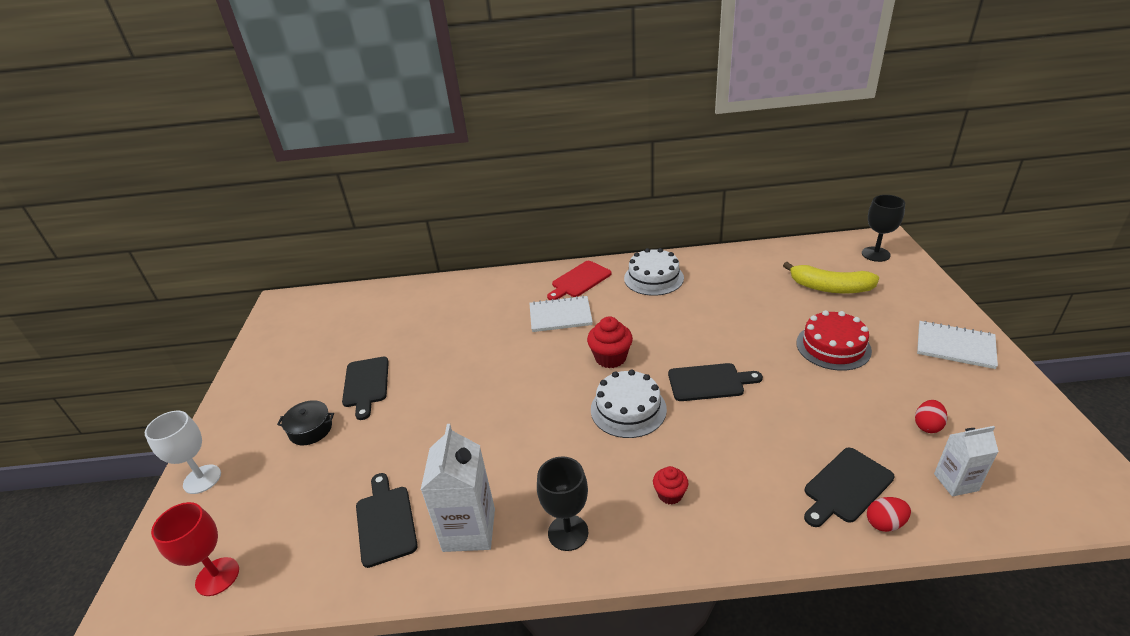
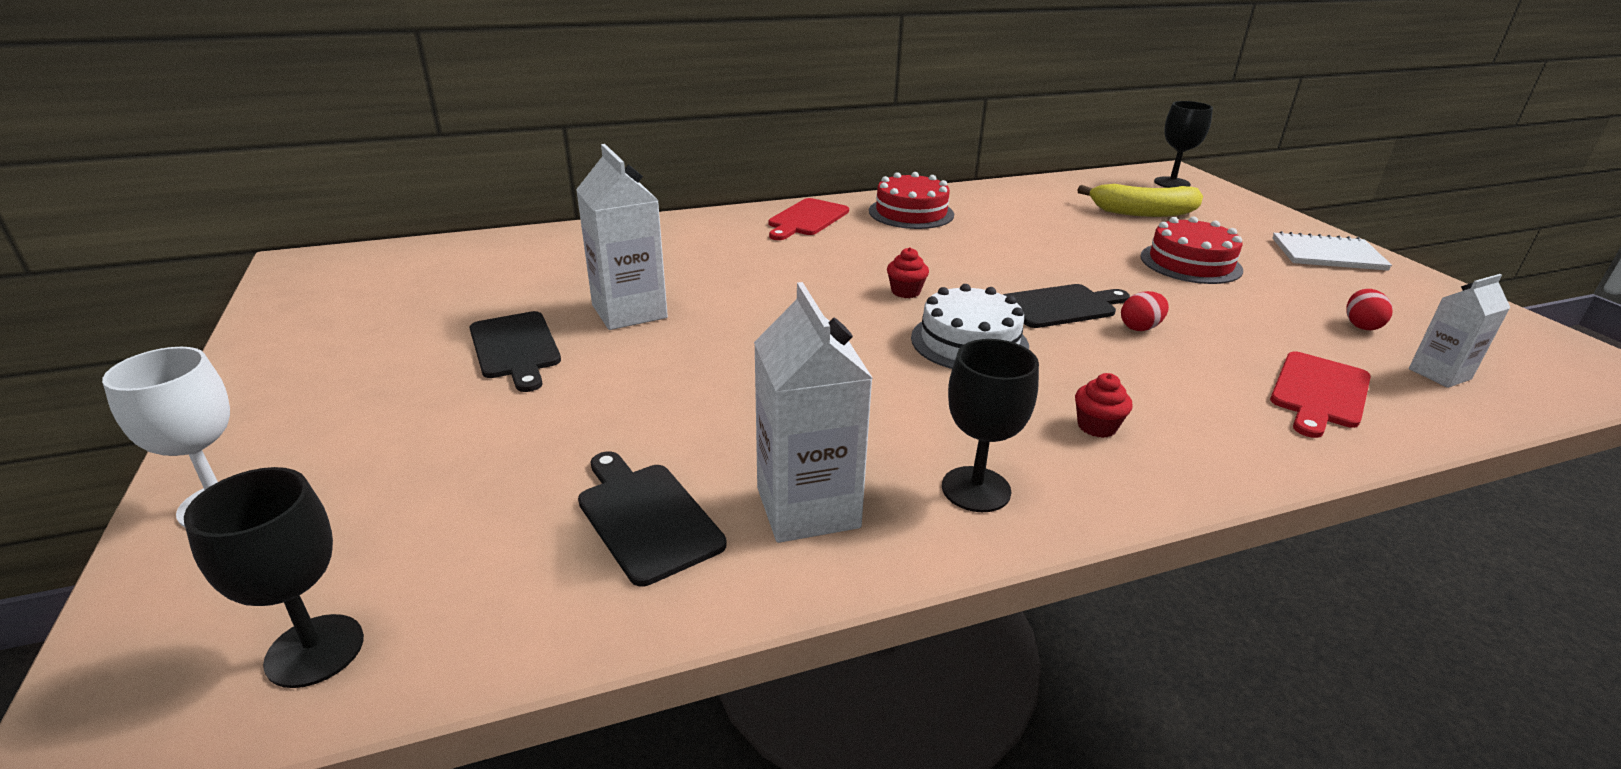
camera: 20 degrees left, 5 degrees down
red goblet [151,502,239,596] -> black goblet [184,467,364,688]
black pot [277,400,334,445] -> none
white notebook [529,295,593,332] -> none
red cupcake [587,316,633,368] -> red cupcake [887,247,929,298], size x0.62
white cake [624,248,684,296] -> red cake [869,172,954,229]
black cutting board [804,448,895,527] -> red cutting board [1270,351,1371,438]
red egg [867,497,911,532] -> red egg moved to [1121,291,1169,331]
none -> white carton [576,144,668,330]

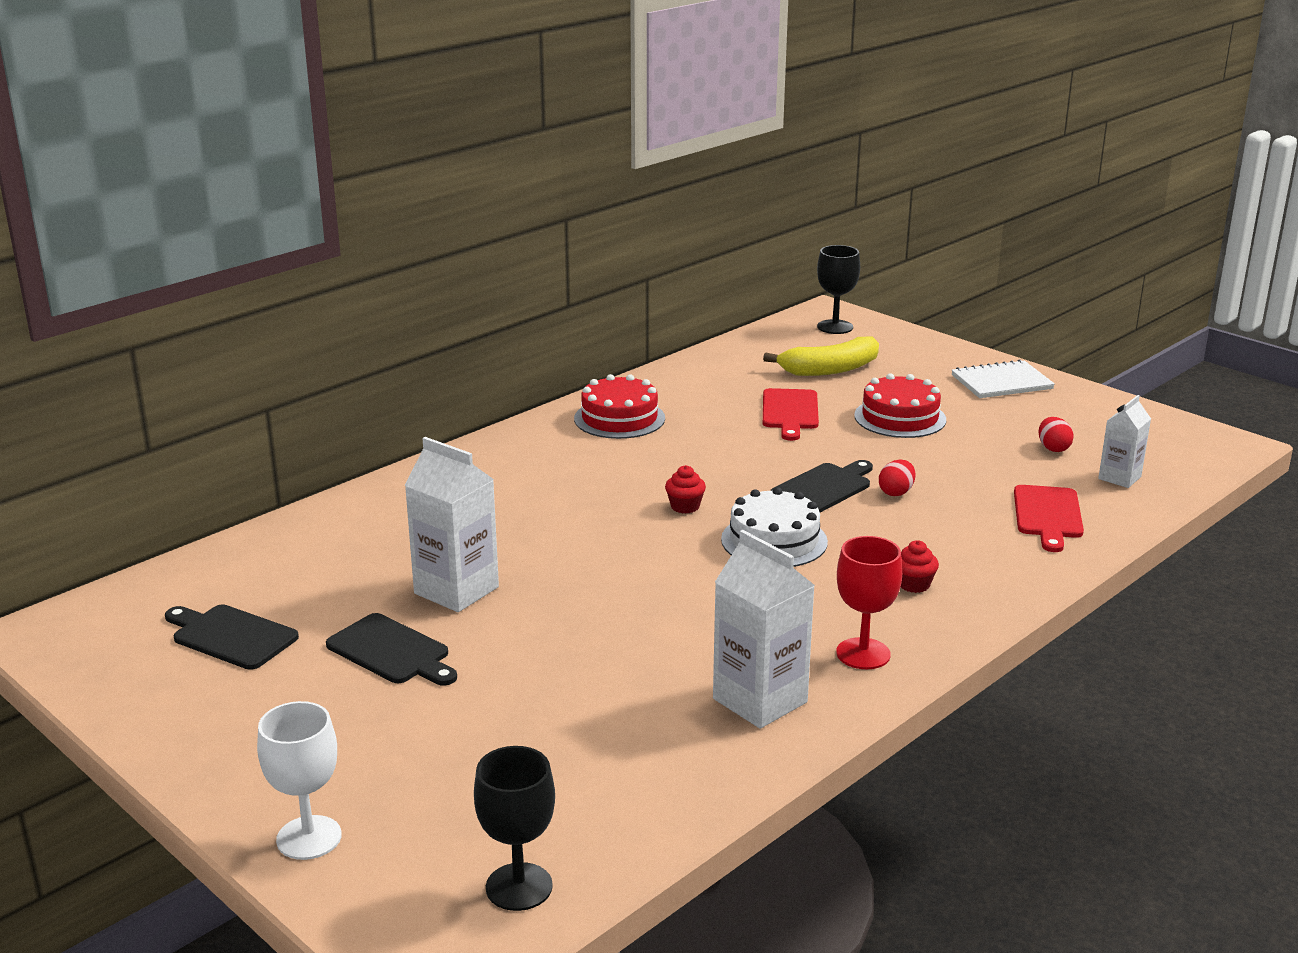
camera: 25 degrees left, 5 degrees down
black cutting board [578,451,727,586] -> black cutting board moved to [165,604,299,670]
red cutting board [768,198,849,240] -> red cutting board moved to [763,388,819,441]
black goblet [942,339,1039,512] -> red goblet [836,536,902,669]

